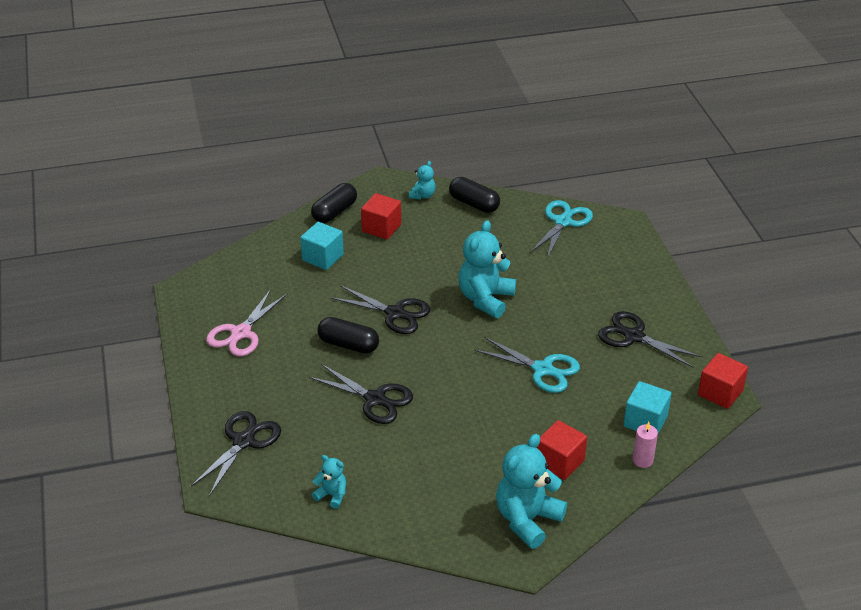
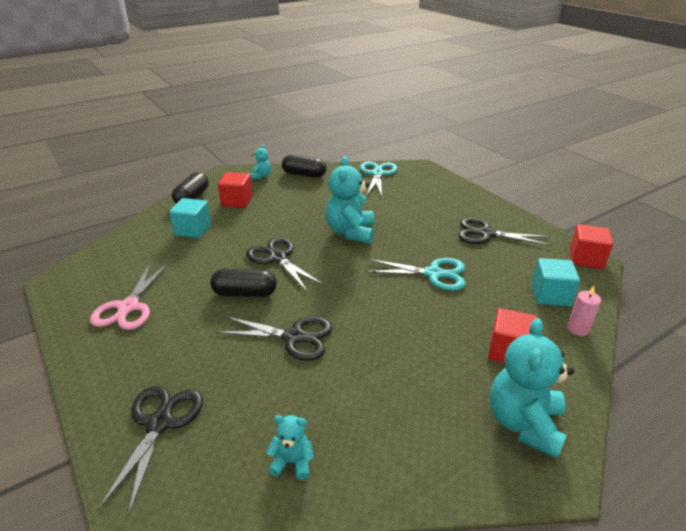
camera: 20 degrees left, 5 degrees down
black scissors [330,285,430,334] -> black scissors turned 135 degrees counterclockwise [246,238,324,291]

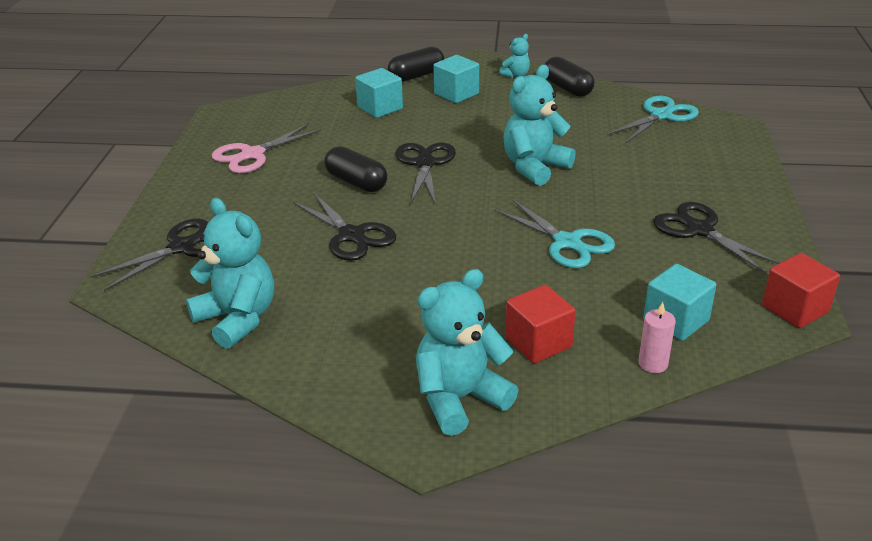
camera: 40 degrees right, 0 degrees up
red cube [218,172,253,208] -> turquoise cube [433,55,479,103]
turquoise teddy bear [266,415,314,480] -> turquoise teddy bear [186,198,274,349], size x2.00

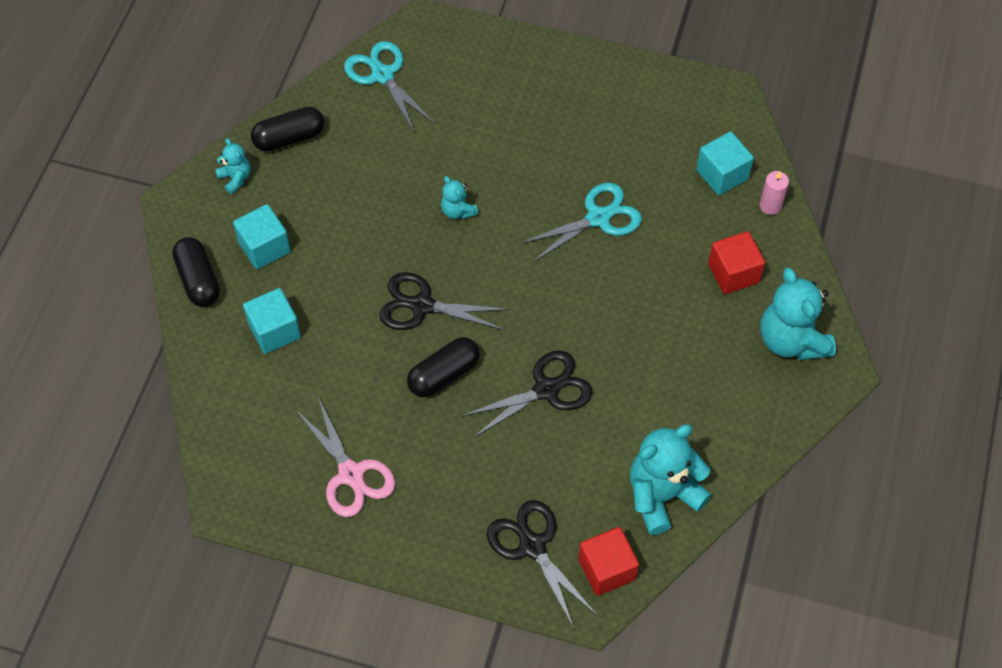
camera: 80 degrees left, 25 degrees up
turquoise teddy bear [503,65,576,186] -> turquoise teddy bear [441,176,478,219], size x0.50
black scissors [653,202,780,275] -> none
red cube [762,253,840,328] -> red cube moved to [578,527,639,596]

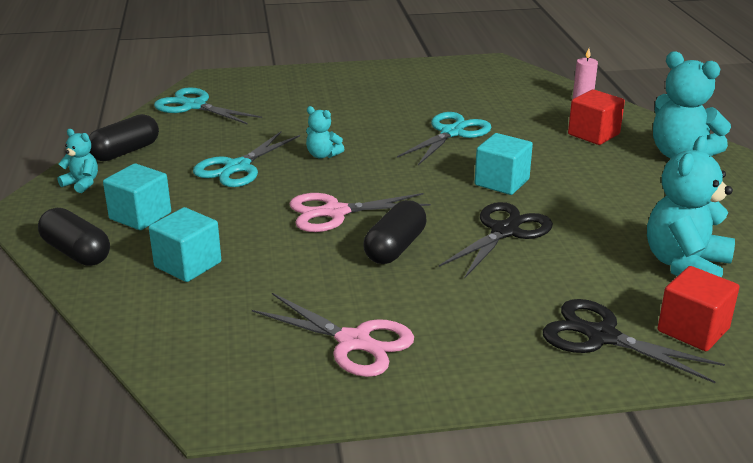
camera: 25 degrees left, 30 degrees down
black scissors [379,272,510,330] -> pink scissors [289,193,431,232]
turquoise cube [696,132,754,195] -> turquoise cube moved to [475,133,533,195]
none -> turquoise scissors [193,131,300,187]

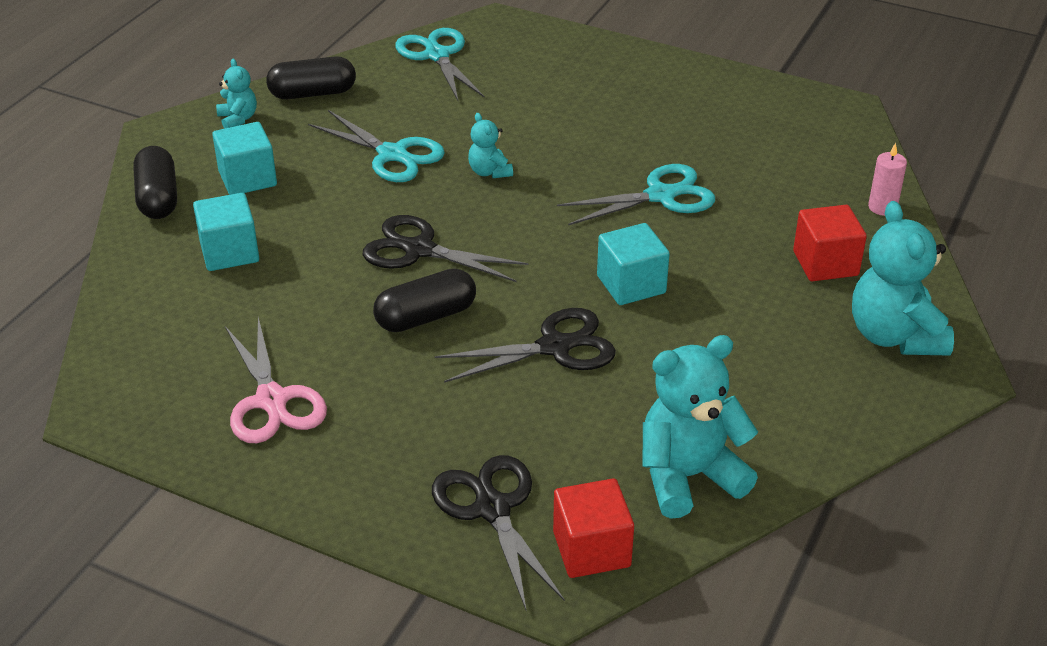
camera: 35 degrees right, 10 degrees up
turquoise scissors [193,131,300,187] -> turquoise scissors turned 120 degrees counterclockwise [308,110,445,182]
pink scissors [289,193,431,232] -> black scissors [363,215,528,282]

